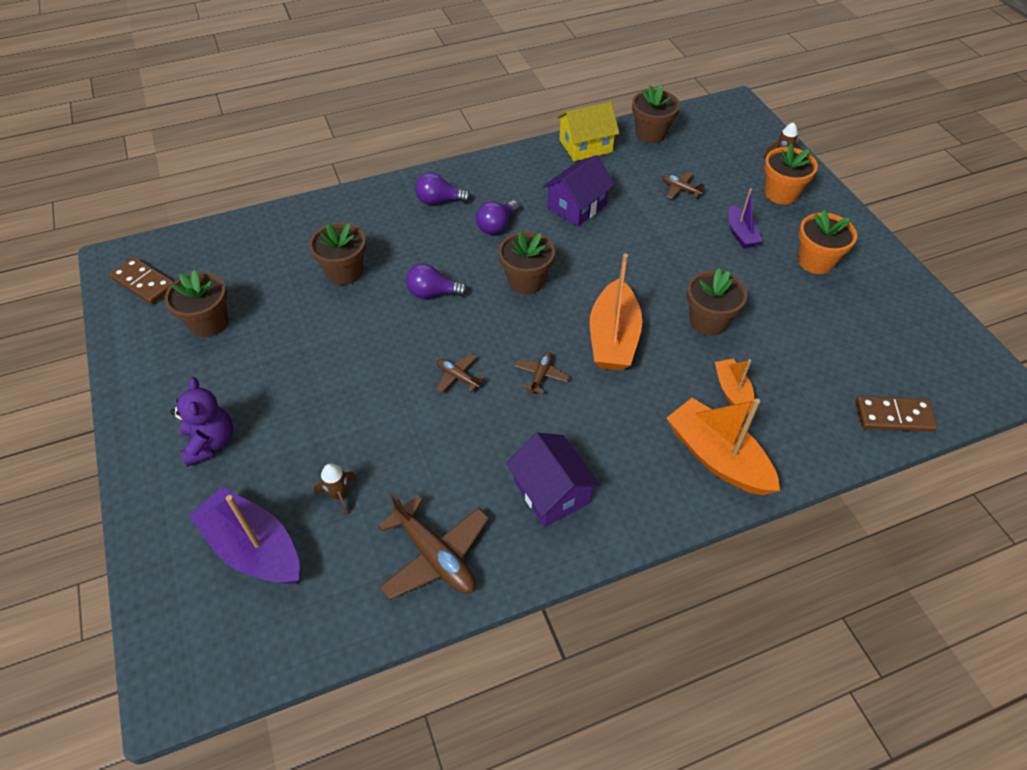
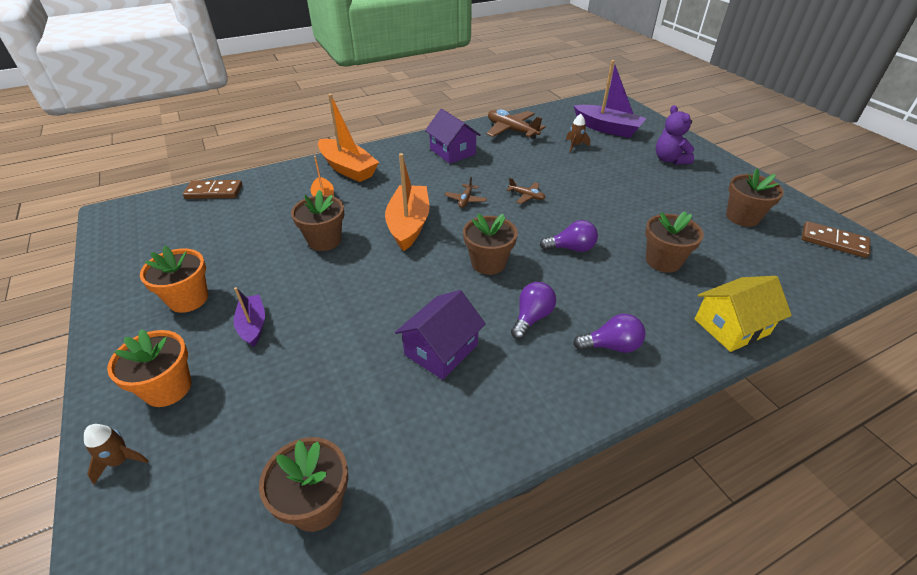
camera: 175 degrees right, 10 degrees down
yellow house [557,101,619,161] -> yellow house moved to [695,276,792,352]
brown plane [662,172,705,199] -> none

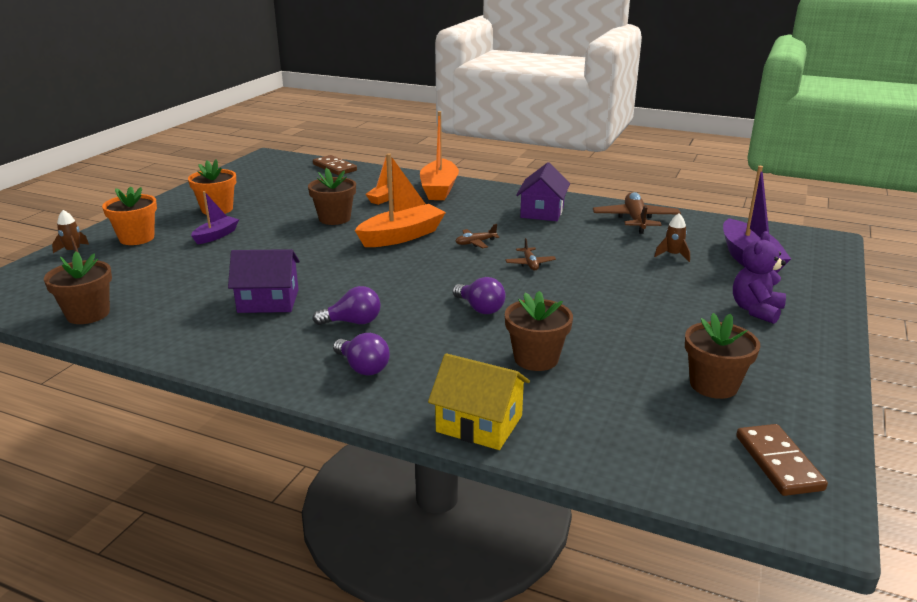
camera: 50 degrees right, 15 degrees down
brown flower pot [463,213,518,275] -> none

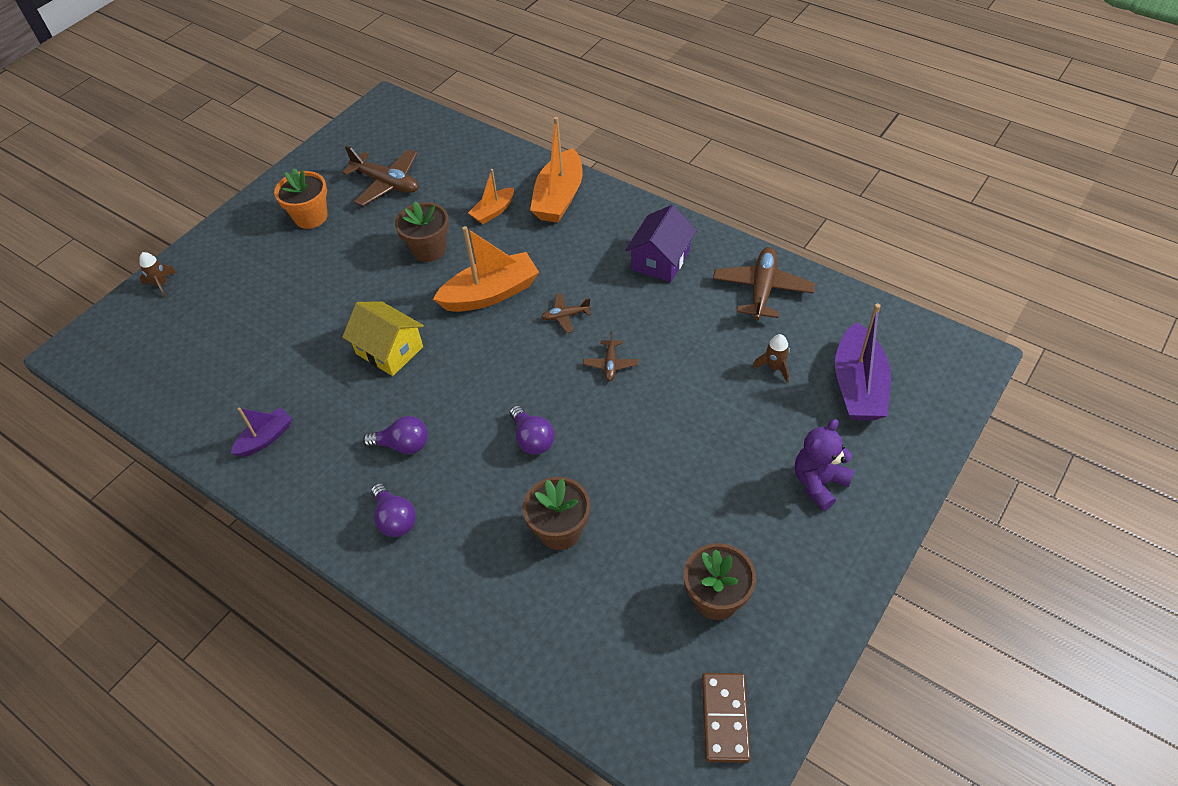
camera: 15 degrees right, 25 degrees up
brown flower pot [44,252,112,324] -> none
orange flower pot [102,186,157,245] -> none
purple boat [191,191,239,244] -> purple boat moved to [231,407,292,457]
purple house [228,249,300,313] -> none
brown domino [313,155,357,175] -> none
yellow house [428,353,530,450] -> yellow house moved to [342,301,424,376]
none -> brown plane [342,146,418,206]

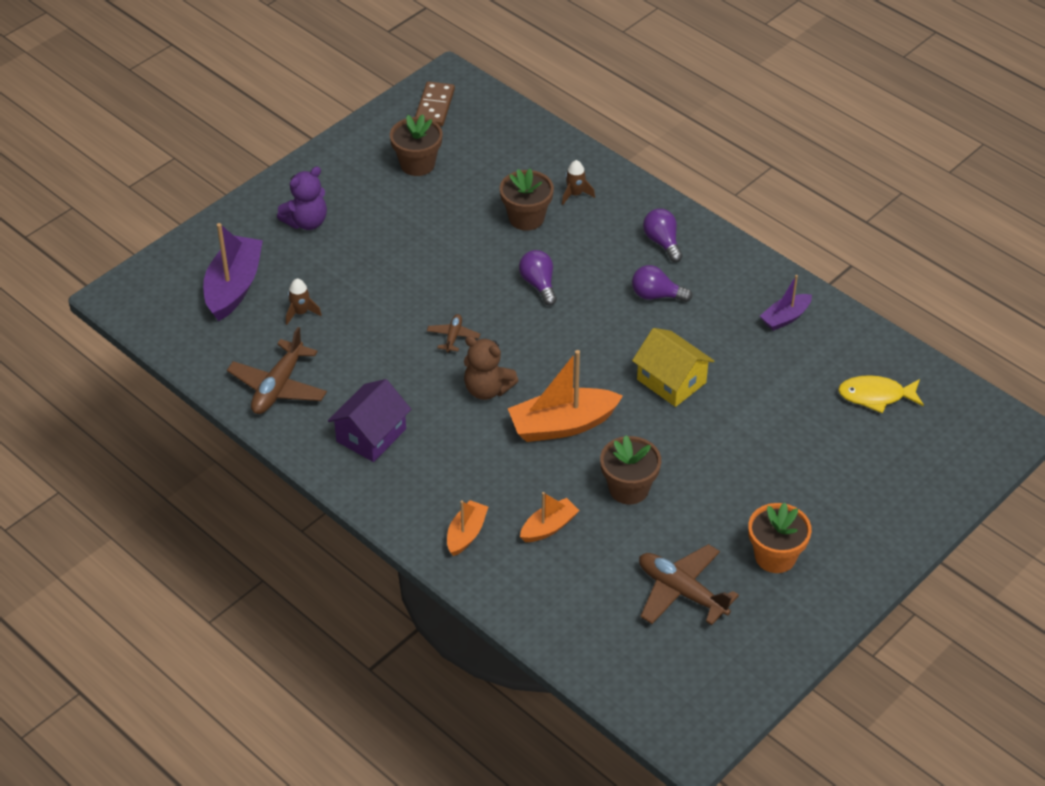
camera: 175 degrees left, 5 degrees down
brown rocket [139,252,177,298] -> brown rocket moved to [562,160,595,205]
orange boat [530,117,583,223] -> orange boat [447,500,488,556], size x0.56
brown plane [541,293,591,333] -> brown teddy bear [464,336,519,400]
none -> yellow fish [838,375,924,413]

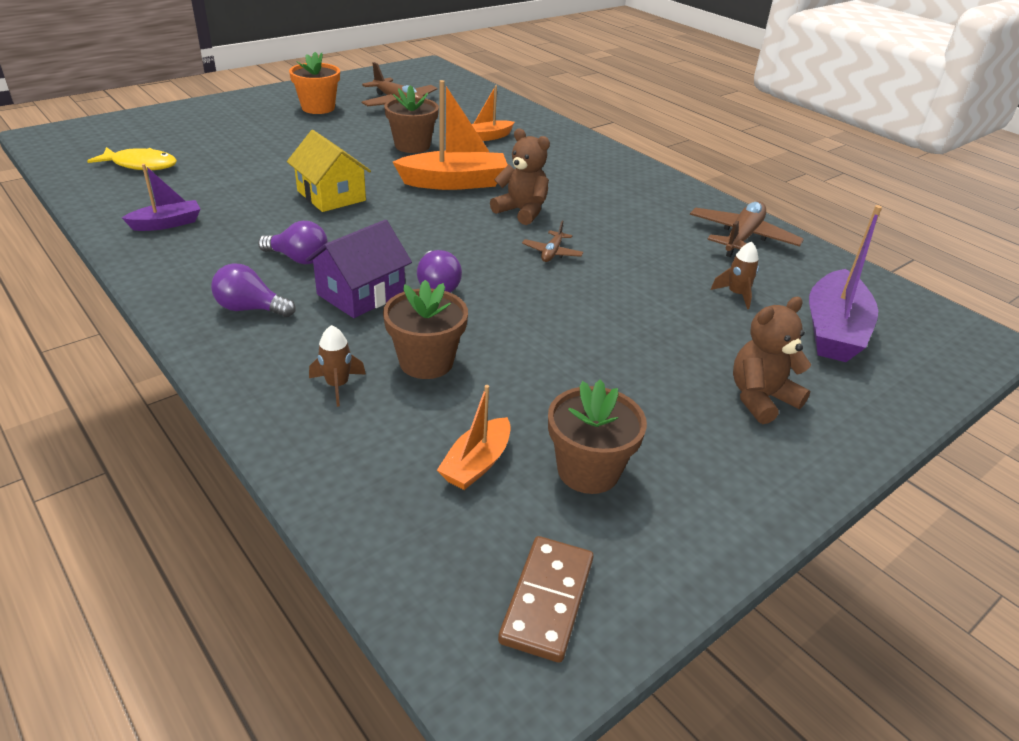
camera: 175 degrees left, 10 degrees down
purple teddy bear [277,167,327,230] -> brown teddy bear [733,297,811,424]
purple house [328,379,411,462] -> purple house moved to [305,220,412,318]
orange boat [447,500,488,556] -> orange boat moved to [437,385,511,490]
purple light bulb [643,209,683,262] -> purple light bulb turned 120 degrees clockwise [211,263,296,317]

